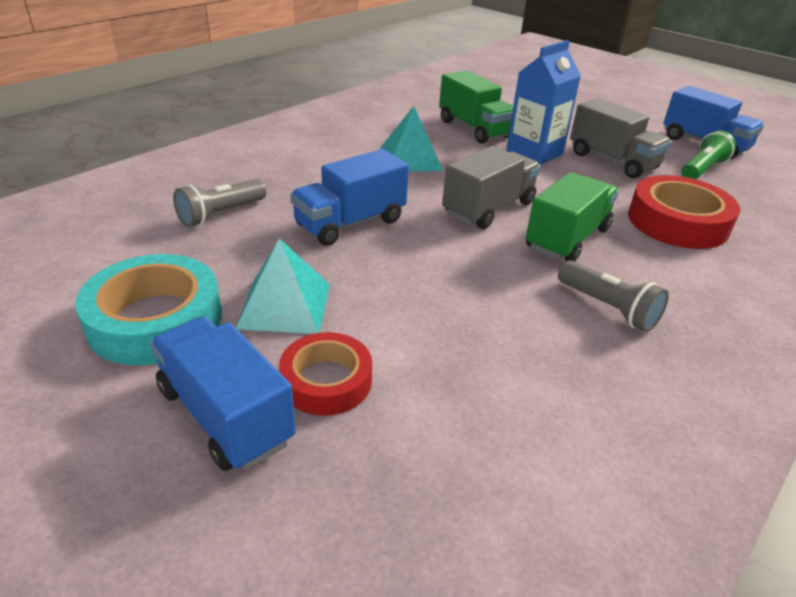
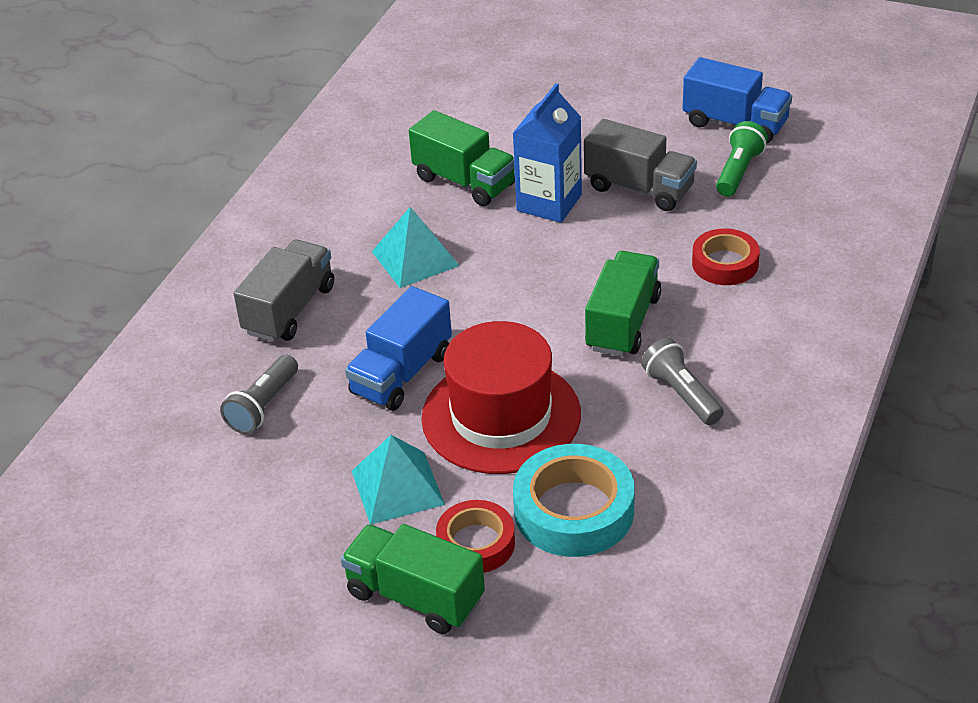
camera: 15 degrees left, 5 degrees up
turquoise tape [75,254,222,365] -> turquoise tape moved to [513,444,635,557]
blue truck [150,316,296,471] -> green truck [341,524,485,634]
grey truck [442,146,541,229] -> grey truck moved to [234,240,334,342]
grey flashlight [558,261,669,332] -> grey flashlight turned 150 degrees counterclockwise [641,338,724,425]
red tape [628,175,740,249] -> red tape [692,229,760,285], size x0.64
none -> red hat [421,321,581,474]

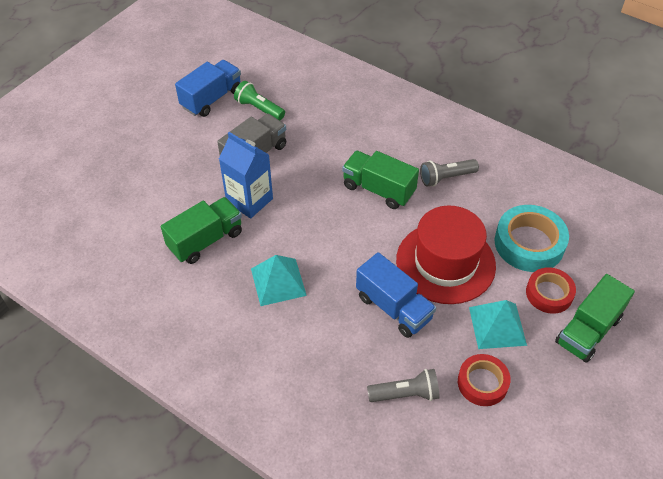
camera: 80 degrees left, 10 degrees up
grey flashlight [220,355,298,434] -> grey flashlight turned 45 degrees counterclockwise [367,369,440,402]
grey truck [234,240,334,342] -> none
red tape [692,229,760,285] -> red tape moved to [458,354,511,406]

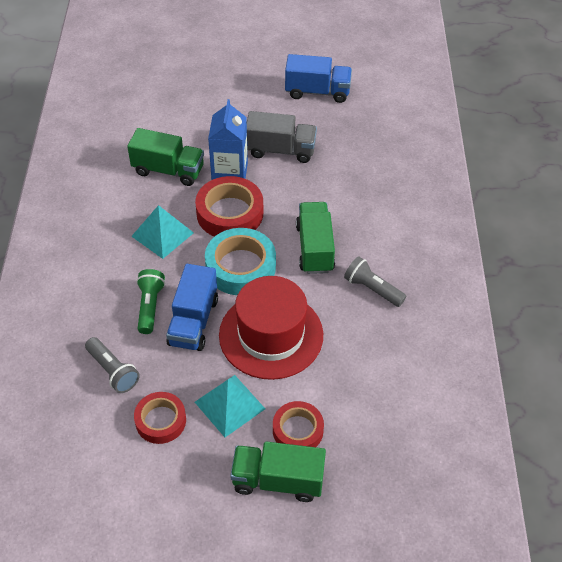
camera: 55 degrees right, 0 degrees up
green flashlight [234,81,285,120] -> green flashlight moved to [136,269,165,334]
turquoise tape [494,205,569,272] -> turquoise tape moved to [205,228,276,295]
none -> red tape [195,176,263,237]

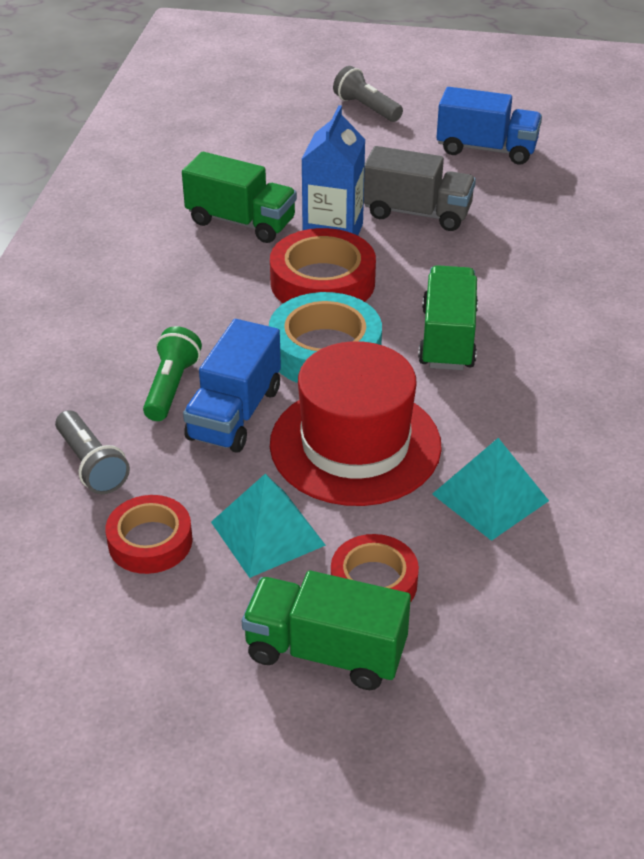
camera: 10 degrees right, 10 degrees down
turquoise pyramid [131,205,194,259] -> turquoise pyramid moved to [432,438,549,541]
grey flashlight [344,256,406,307] -> grey flashlight moved to [333,66,403,122]

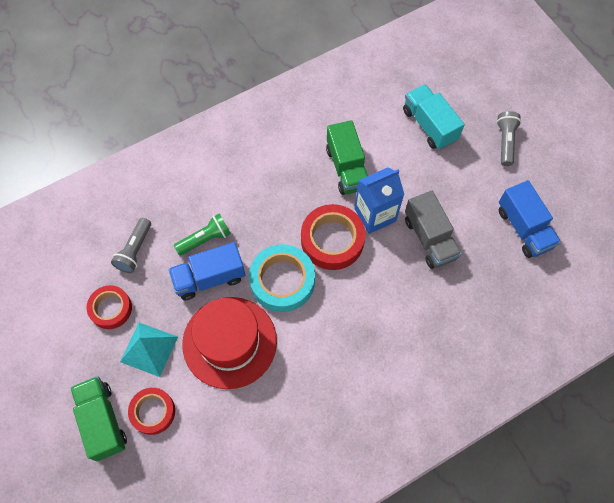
camera: 50 degrees right, 25 degrees up
green truck [418,265,478,370] -> none
turquoise pyramid [432,438,549,541] -> none
none -> turquoise truck [403,84,464,150]

